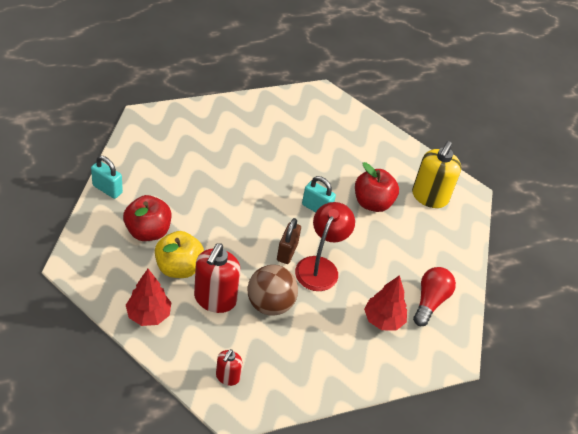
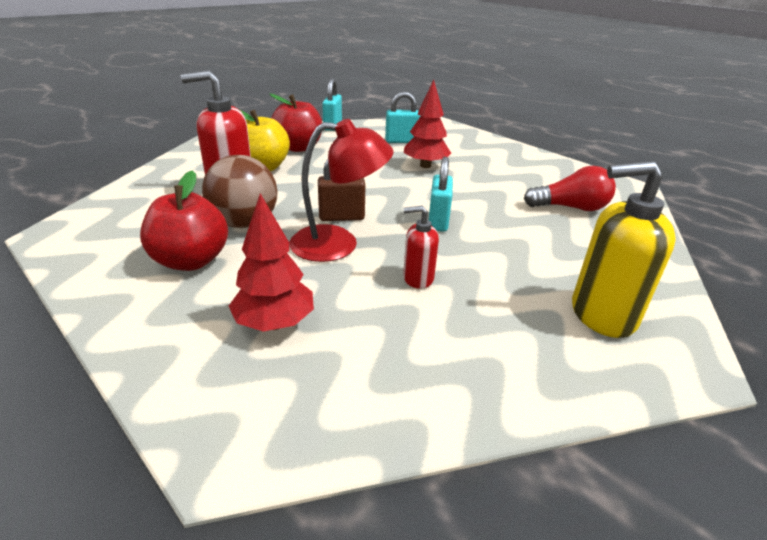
camera: 70 degrees right, 15 degrees down
red tree [126,269,171,326] -> red tree moved to [404,80,451,168]
red soap dispenser [216,349,242,386] -> red soap dispenser moved to [403,206,439,289]
red apple [355,162,399,212] -> red apple moved to [140,171,228,271]
red light bulb [413,267,456,326] -> red light bulb moved to [524,166,616,211]
none -> turquoise padlock [385,92,420,143]

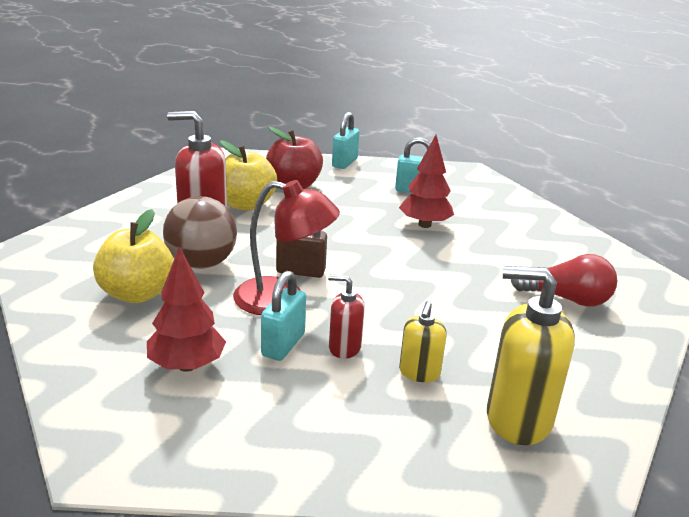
camera: 15 degrees right, 5 degrees down
red apple [140,171,228,271] -> yellow apple [93,209,174,303]
turquoise padlock [429,157,453,232] -> turquoise padlock moved to [261,271,306,361]
none -> yellow soap dispenser [399,301,447,382]

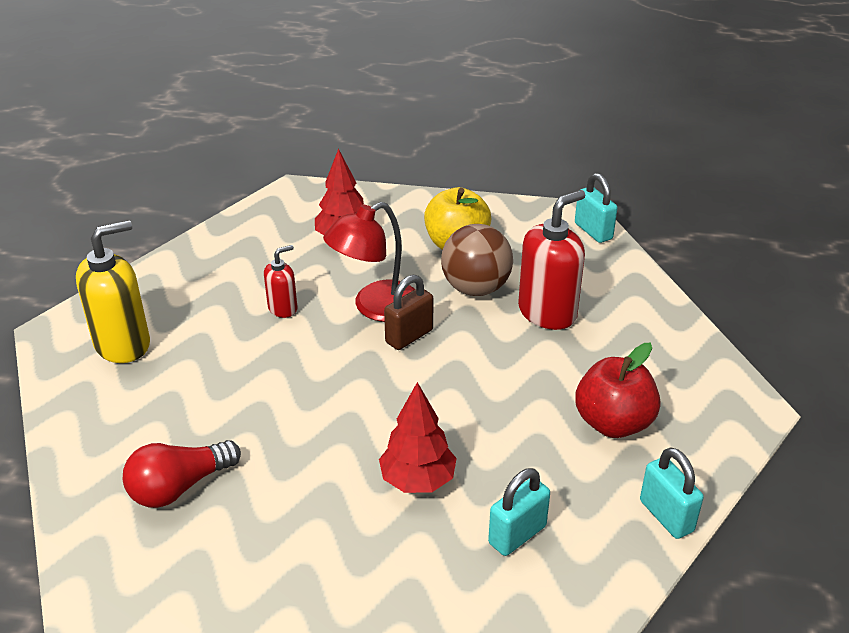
camera: 130 degrees right, 10 degrees up
yellow apple [220,140,277,210] -> none
turquoise padlock [261,271,306,361] -> turquoise padlock moved to [575,173,618,243]
yellow soap dispenser [399,301,447,382] -> none

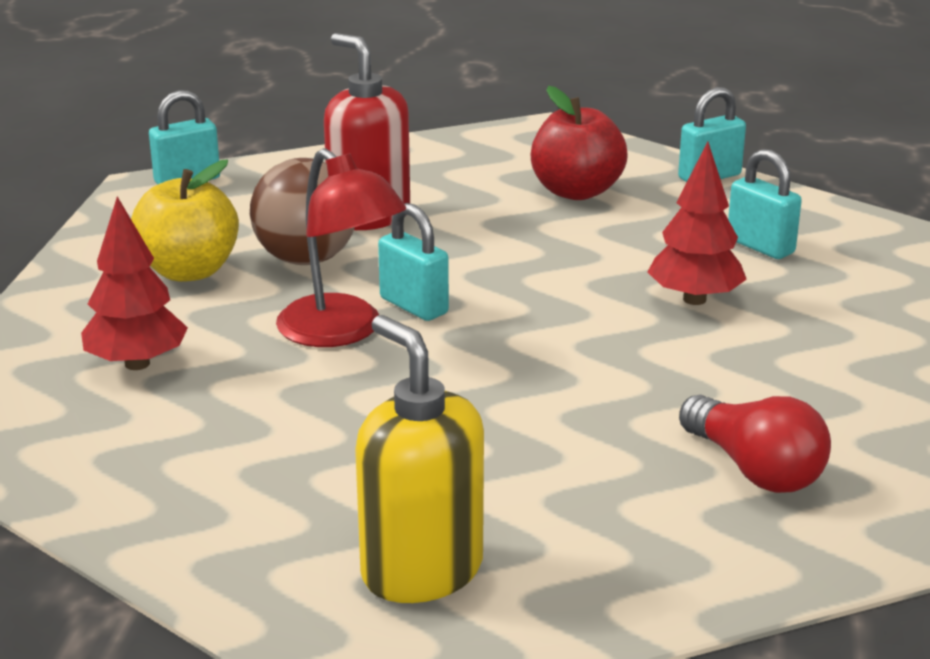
camera: 90 degrees left, 10 degrees down
red soap dispenser [264,245,298,318] -> none
brown padlock [384,275,433,350] -> turquoise padlock [378,203,449,321]

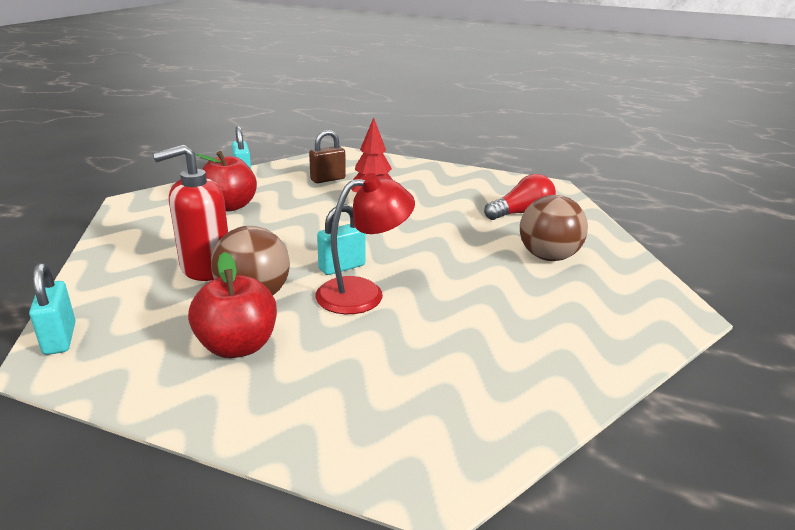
camera: 80 degrees left, 0 degrees up
red tree [81,196,188,370] -> none
yellow apple [131,159,239,282] -> red apple [188,252,277,358]
yellow soap dispenser [355,315,484,603] -> none
turquoise padlock [728,149,802,259] -> brown padlock [309,130,346,183]
none -> brown ball [520,195,588,261]

